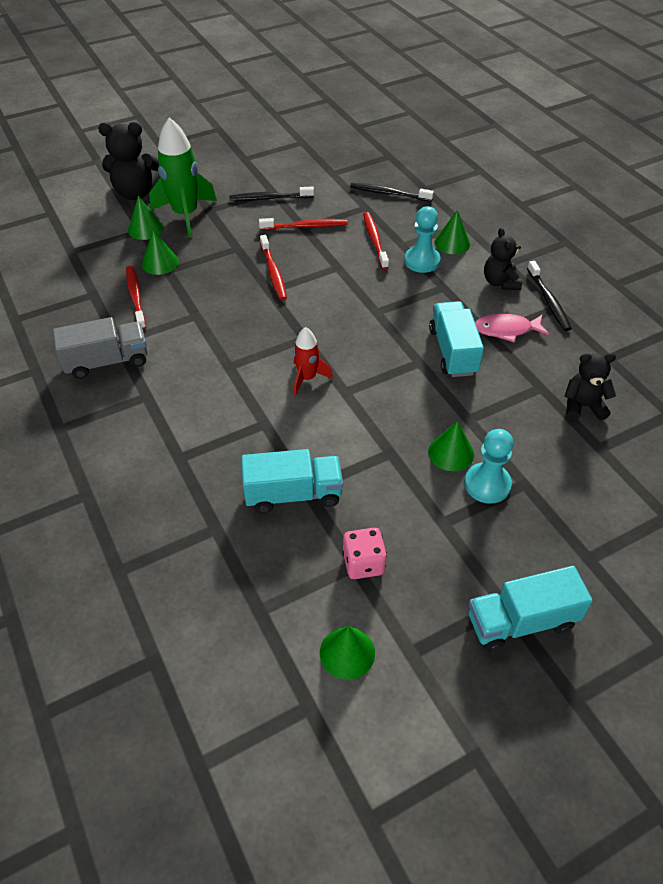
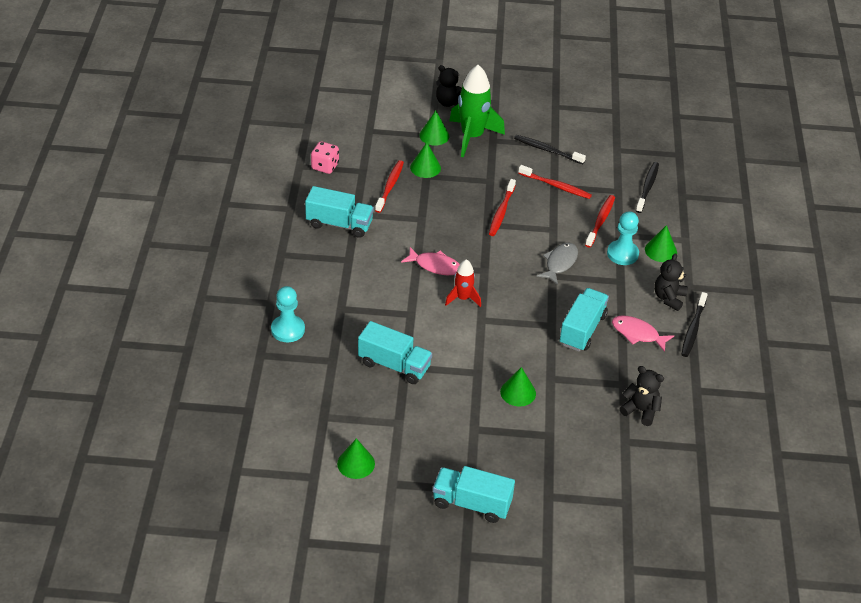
camera: 30 degrees right, 5 degrees down
grey truck [53,317,148,379] -> turquoise truck [305,186,374,238]
black teddy bear [98,122,160,200] -> black teddy bear [436,65,462,107], size x0.65
pink dice [342,528,387,579] -> pink dice moved to [311,141,339,174]
black toothbrush [350,183,434,202] -> black toothbrush turned 60 degrees clockwise [636,162,659,213]
turquoise pawn [464,429,513,504] -> turquoise pawn moved to [271,286,305,342]
none -> pink fish [401,247,460,275]
none -> grey fish [537,242,578,285]

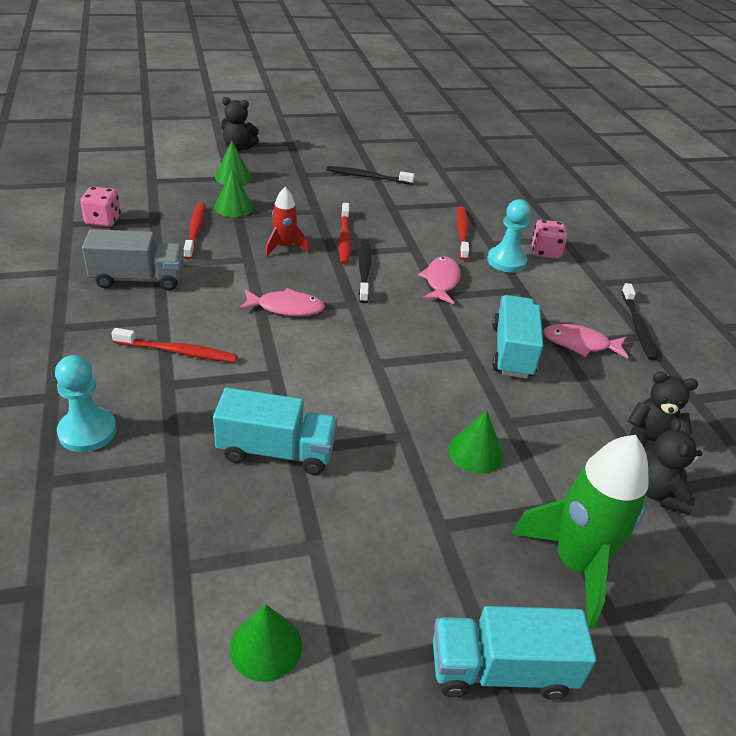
camera: 20 degrees left, 5 degrees down
turquoise truck [305,186,374,238] -> grey truck [82,229,184,291]
red rocket [445,259,481,307] -> red rocket moved to [265,187,309,257]
green rocket [449,65,505,157] -> green rocket moved to [511,435,649,628]
red toothbrush [518,165,592,199] -> red toothbrush moved to [112,328,238,363]
grey fish [537,242,578,285] -> pink fish [418,256,460,304]
black toothbrush [636,162,659,213] -> black toothbrush moved to [359,240,371,303]
green cone [645,225,677,262] -> pink dice [531,220,567,259]
black teddy bear [654,253,688,311] -> black teddy bear moved to [646,418,702,515]

